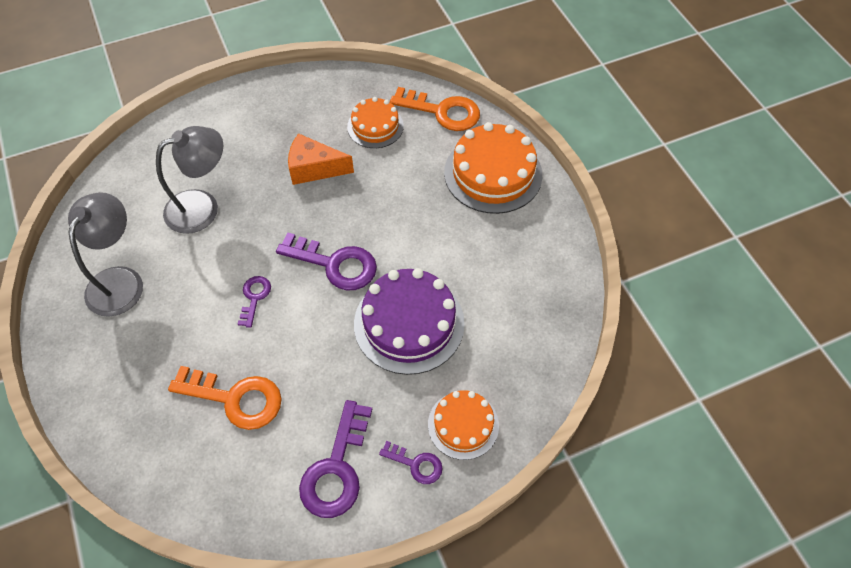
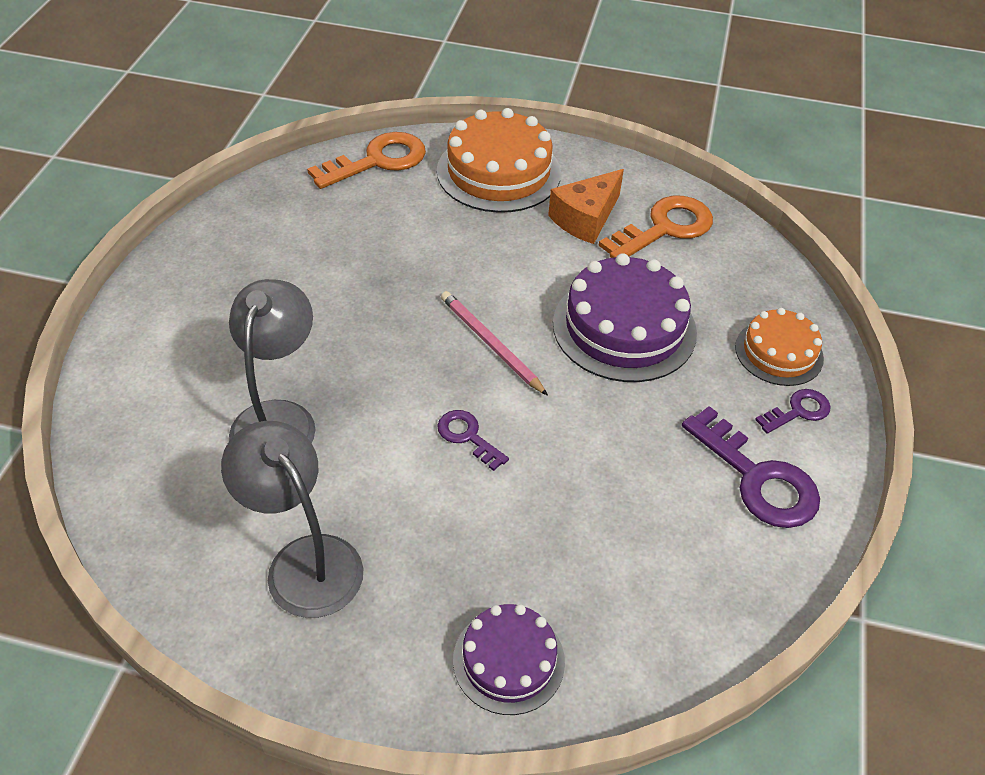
camera: 55 degrees left, 10 degrees down
orange key [168,366,282,430] -> orange key moved to [598,196,713,258]
purple key [276,232,377,290] -> pink pencil [441,291,548,396]
orange cheese [288,133,354,185] -> orange cheese moved to [548,169,624,244]
orange cake [347,97,404,148] -> none
none -> purple cake [453,604,565,715]

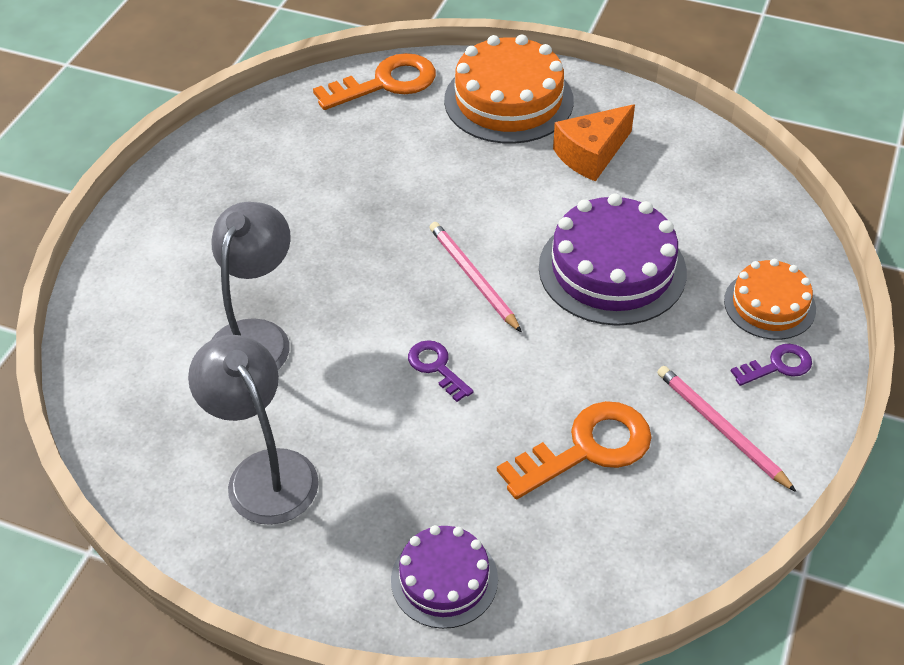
camera: 10 degrees right, 0 degrees up
orange key [598,196,713,258] -> orange key moved to [497,401,652,499]
purple key [682,406,820,528] -> pink pencil [657,366,797,492]

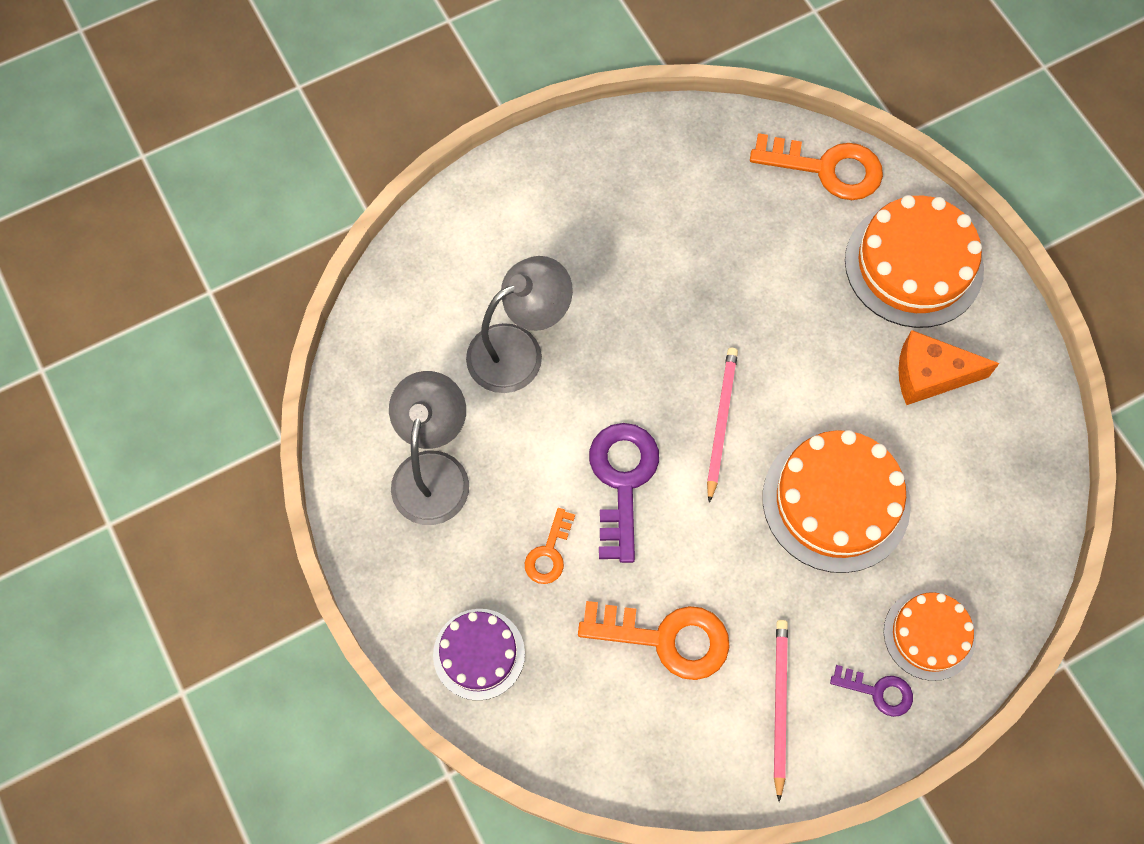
camera: 40 degrees right, 20 degrees up
purple key [408,340,473,402] -> purple key [589,423,659,563], size x1.84
purple cake [539,194,687,326] -> orange cake [763,430,911,573]
none -> orange key [525,508,575,584]

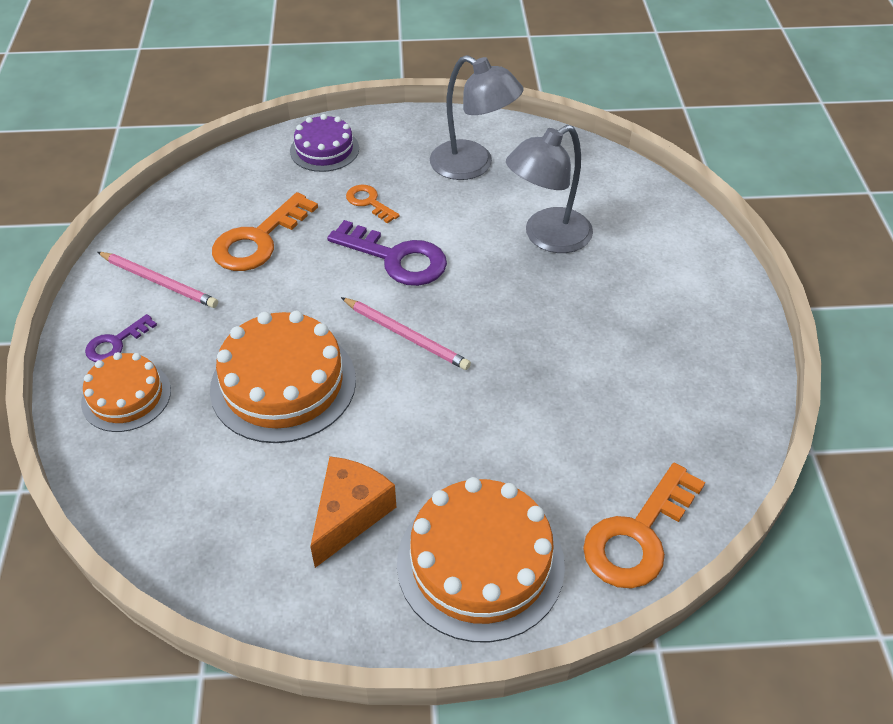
camera: 115 degrees right, 20 degrees down
grey lamp [466,256,573,393] -> grey lamp turned 60 degrees clockwise [506,125,593,253]

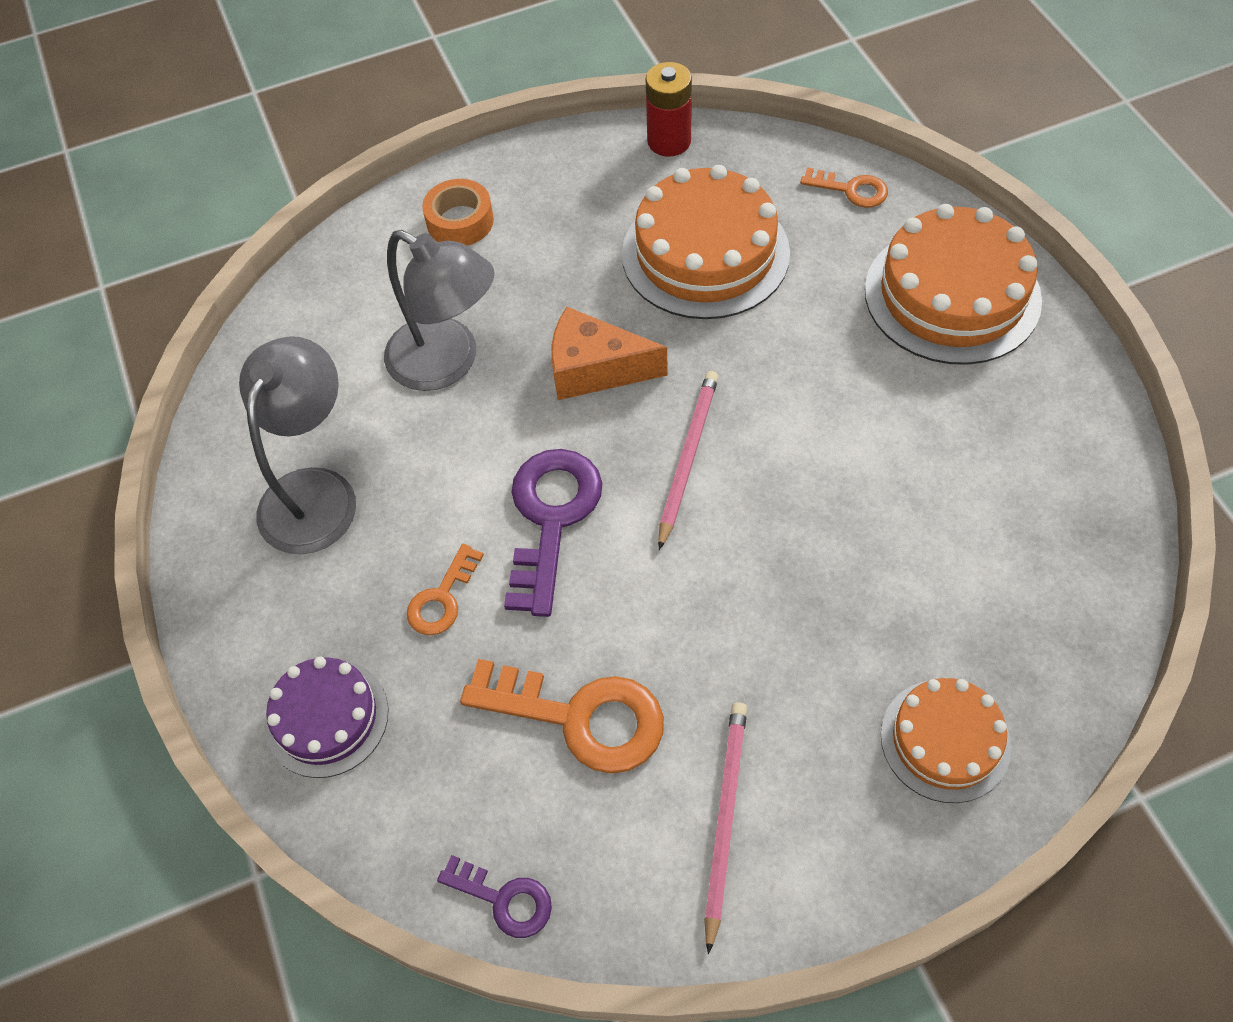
camera: 105 degrees left, 10 degrees up
purple key [85,314,157,362] -> purple key moved to [437,855,552,938]
orange cake [210,311,356,443] -> orange cake moved to [622,165,790,319]
orange cheese [310,456,396,568] -> orange cheese moved to [551,307,668,400]
orange key [583,463,705,589] -> orange key [800,168,888,208], size x0.54
none -> orange tape [422,179,494,246]
none -> red battery [646,62,692,157]

